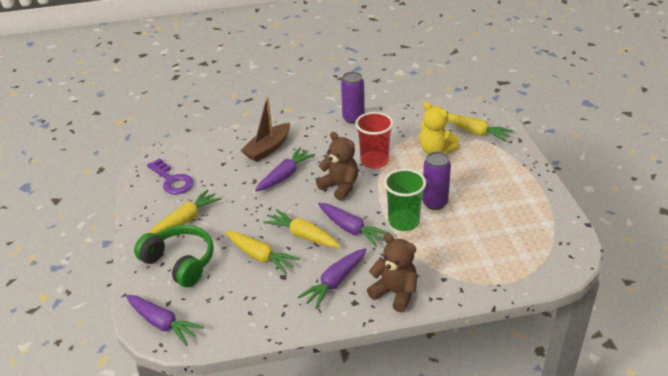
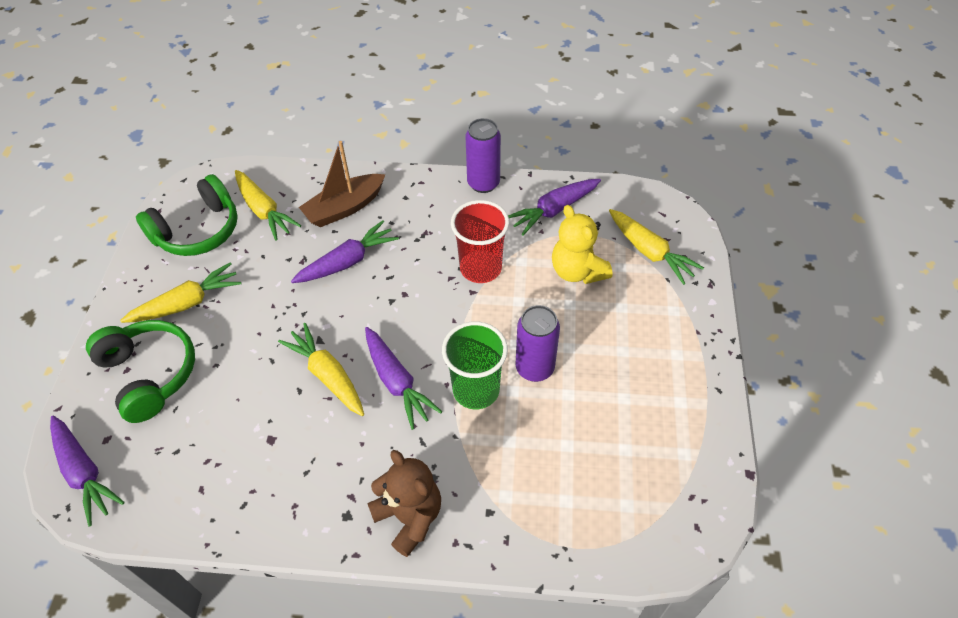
camera: 15 degrees right, 15 degrees up
purple key [147,158,194,194] -> green headphones [136,174,238,256]
yellow carrot [225,231,300,274] -> yellow carrot moved to [235,170,301,241]
purple carrot [298,248,367,309] -> purple carrot moved to [508,179,601,235]
brown teddy bear [316,132,358,201] -> none

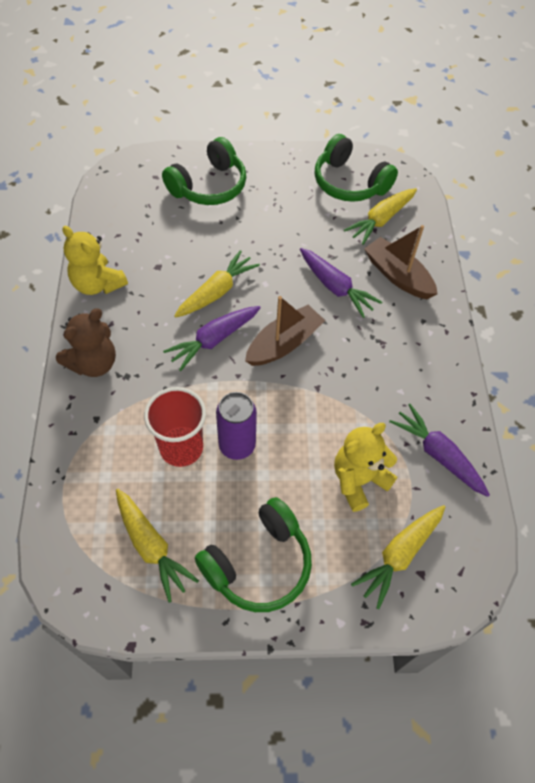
camera: 80 degrees right, 5 degrees up
purple carrot [50,415,125,527] -> none
yellow carrot [120,262,241,323] -> yellow carrot moved to [116,489,199,603]
green cup [442,321,508,409] -> none
red cup [451,200,509,283] -> red cup moved to [144,387,206,467]
purple can [465,118,501,193] -> none
none -> yellow teddy bear [62,226,128,295]
none -> green headphones [195,497,312,612]
none -> brown boat [245,296,325,366]

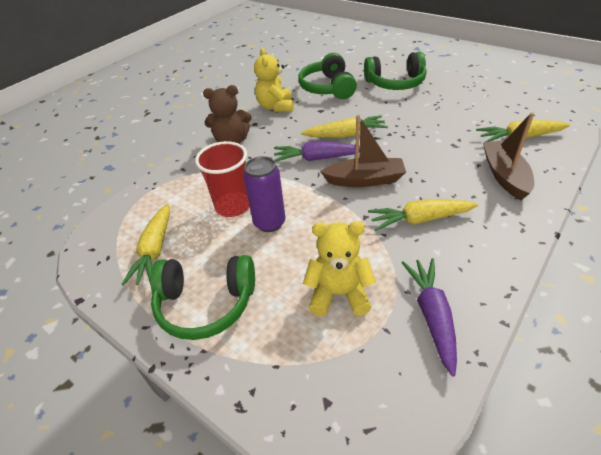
camera: 45 degrees right, 15 degrees down
purple carrot [300,248,382,318] -> none
green headphones [315,134,398,202] -> green headphones moved to [298,53,357,99]
yellow carrot [351,505,445,609] -> yellow carrot moved to [368,199,478,231]

